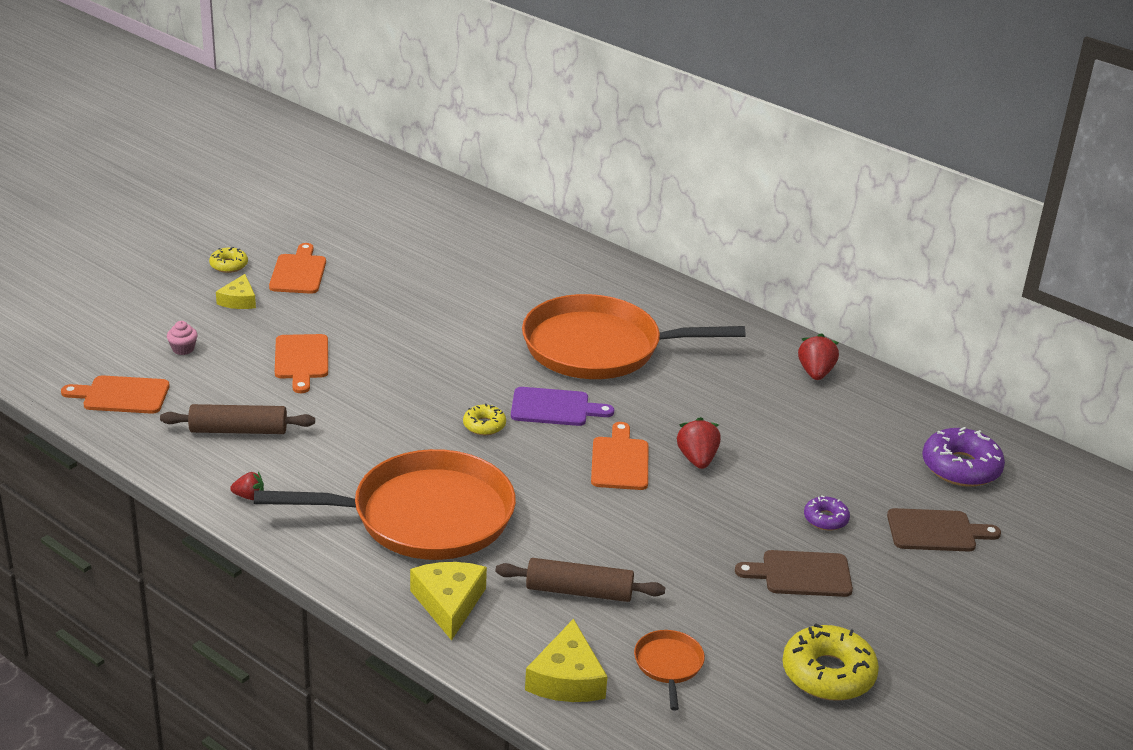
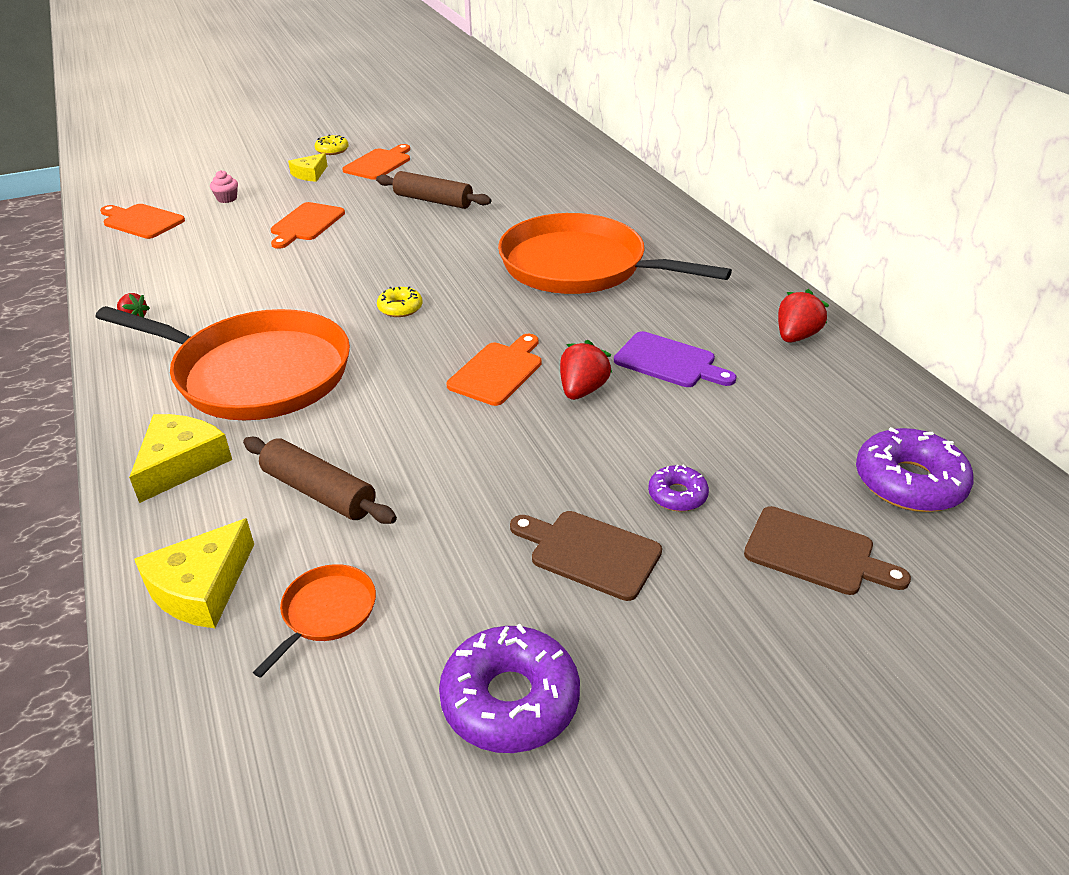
camera: 30 degrees right, 5 degrees up
brown rolling pin [160,404,315,434] -> brown rolling pin moved to [376,171,492,209]
purple cutting board [511,387,614,426] -> purple cutting board moved to [614,331,737,387]
yellow donut [782,623,879,701] -> purple donut [439,624,580,753]

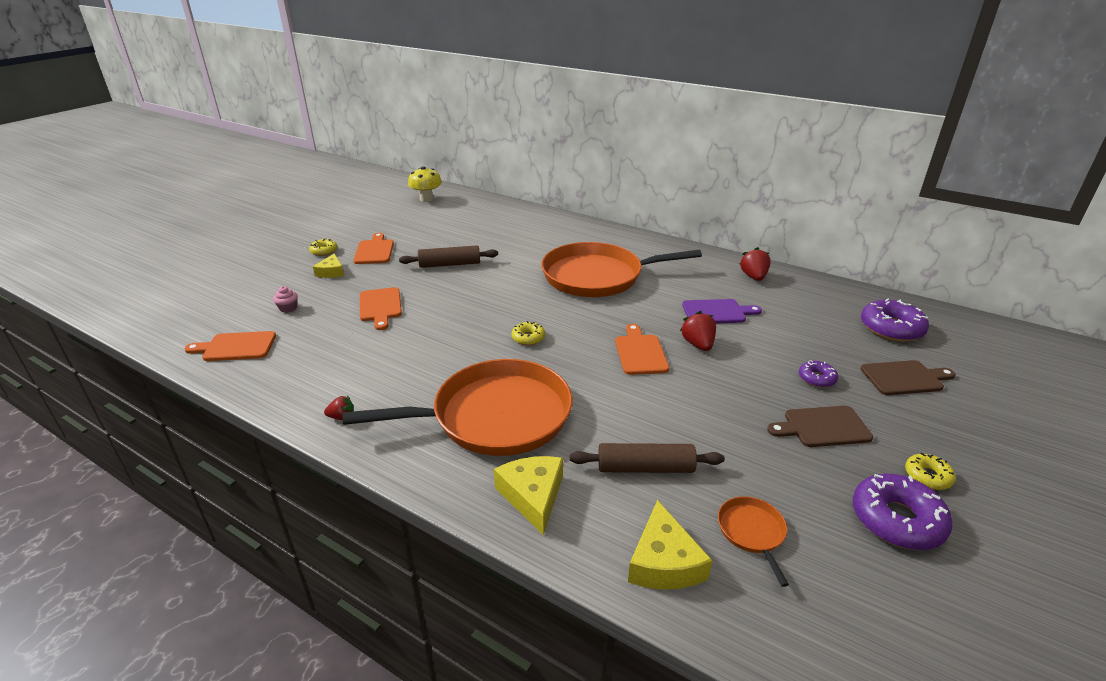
camera: 35 degrees left, 5 degrees down
none -> yellow mushroom [408,166,442,202]
none -> yellow donut [905,453,956,490]

